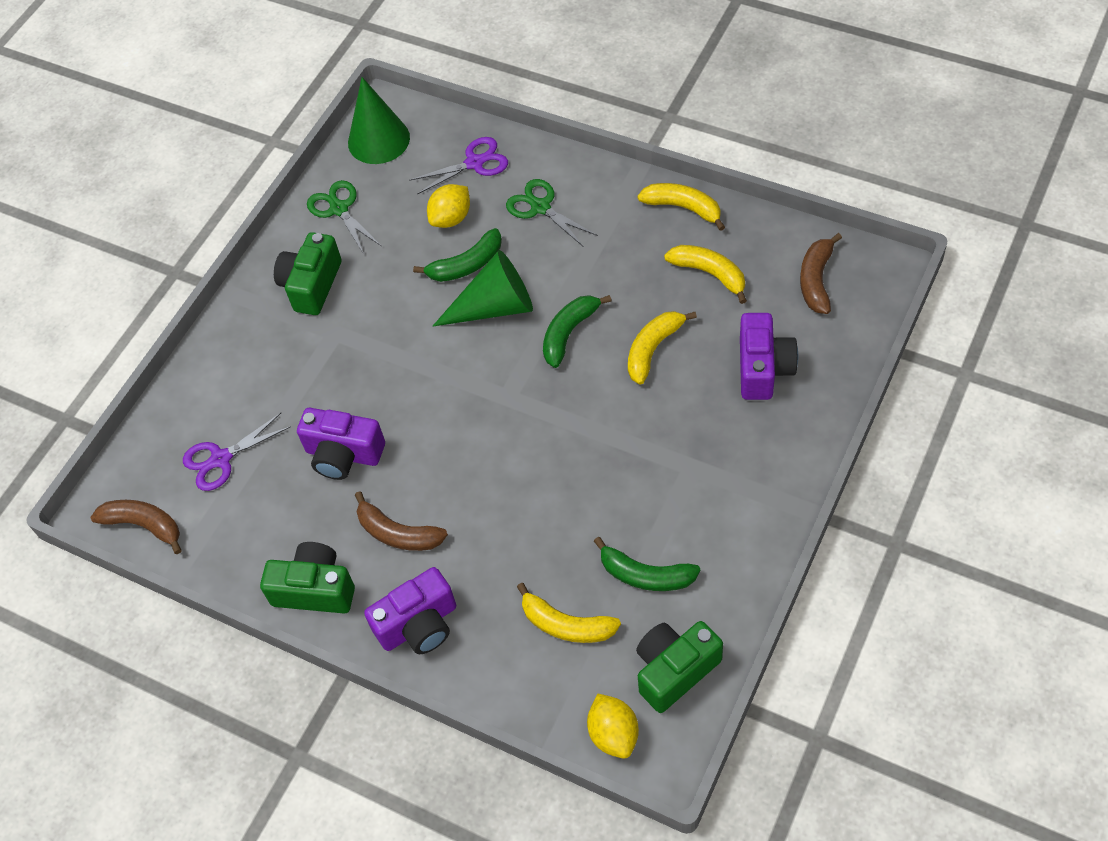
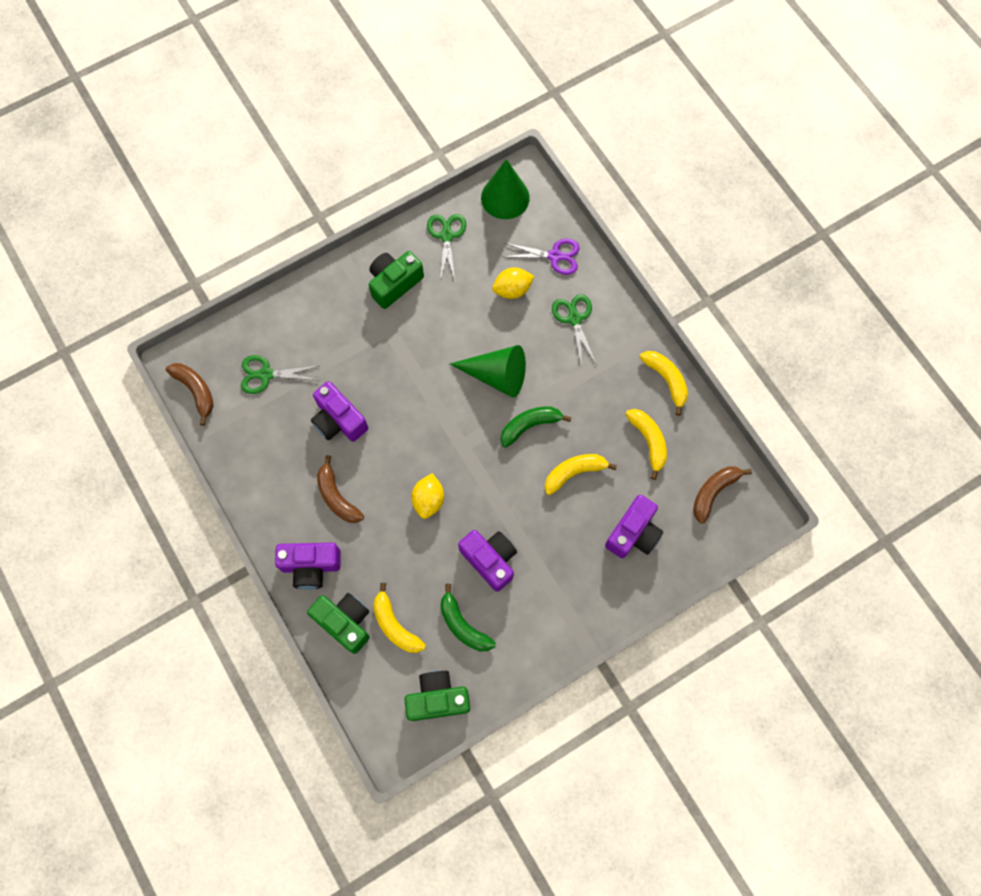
camera: 25 degrees right, 15 degrees up
purple scissors [183,413,291,491] -> green scissors [241,355,319,394]
green camera [260,542,355,614] -> green camera moved to [307,593,370,654]
green banana [413,228,502,282] -> none
yellow lemon [587,693,639,758] -> yellow lemon moved to [411,473,444,519]
none -> purple camera [458,530,517,592]

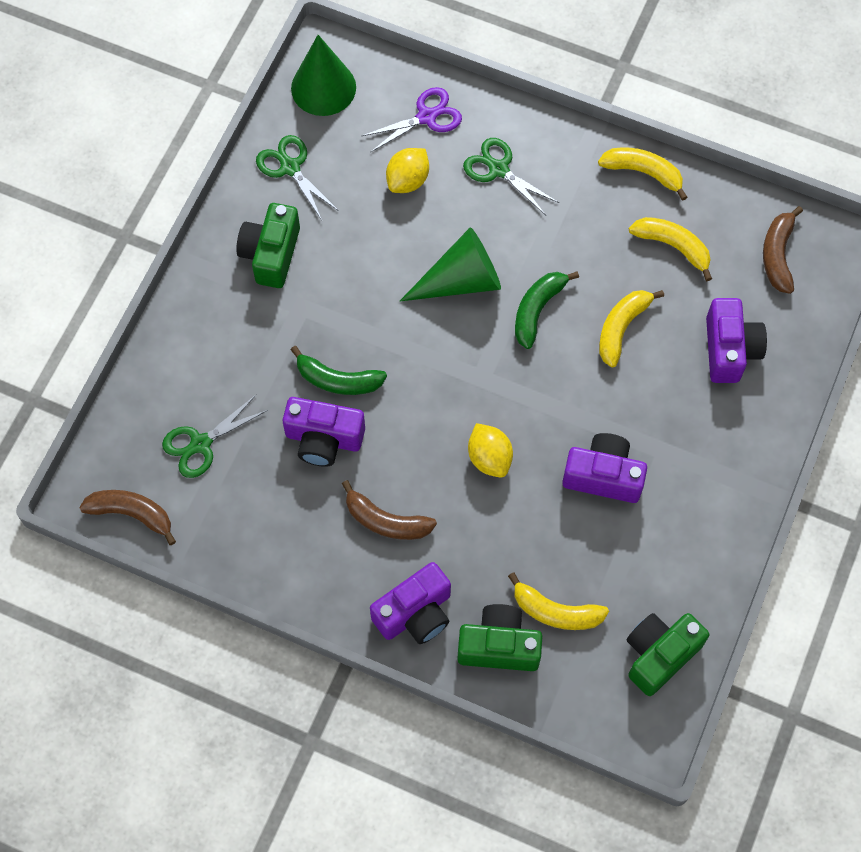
camera: 35 degrees left, 5 degrees down
green banana [440,584,496,652] -> green banana moved to [291,346,387,395]

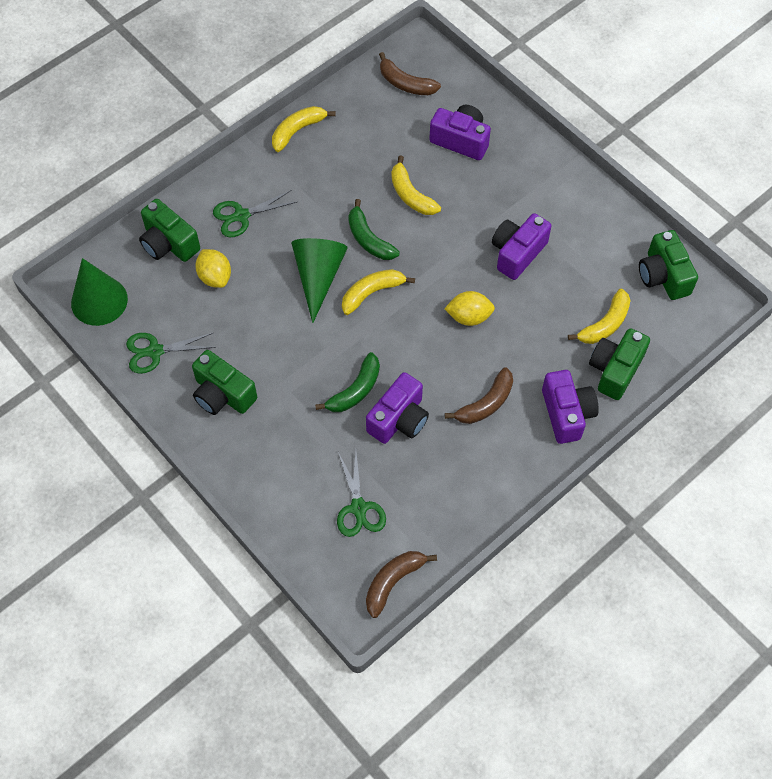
camera: 65 degrees left, 5 degrees down
purple scissors [362,87,462,152] -> green camera [139,199,200,262]
yellow banana [629,217,712,281] -> yellow banana moved to [342,269,415,315]

